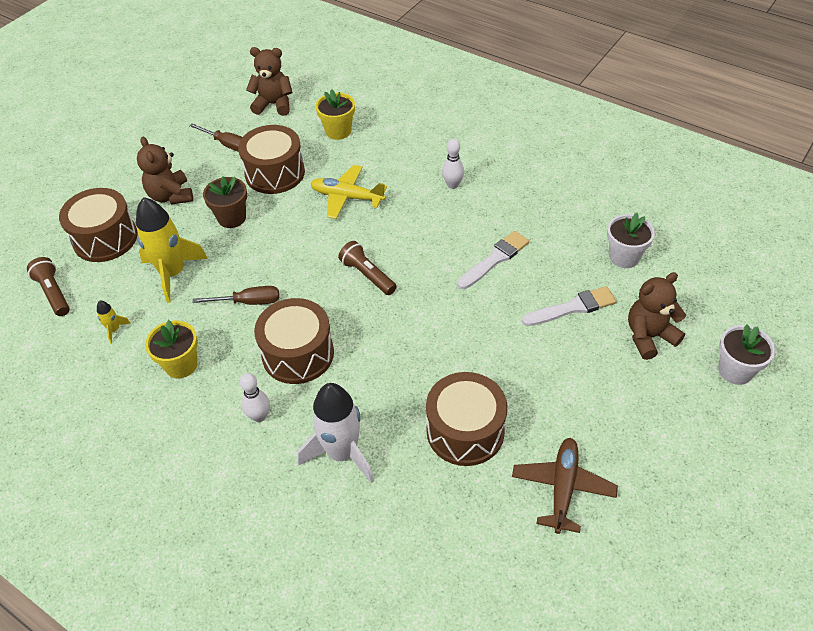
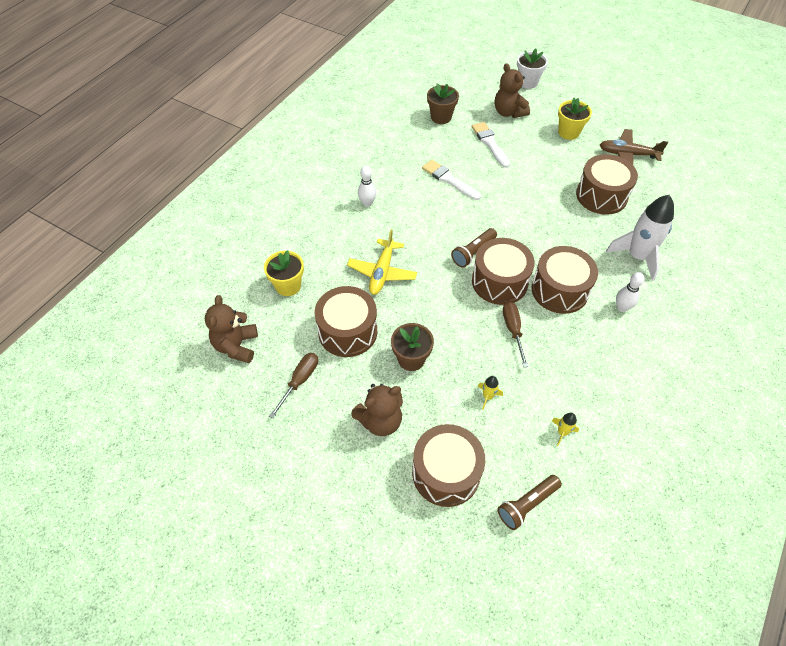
camera: 95 degrees left, 5 degrees up
yellow rocket [136,197,208,303] -> yellow rocket [478,376,503,410], size x0.42
yellow flower pot [145,320,198,378] -> yellow flower pot moved to [558,98,592,140]
white flower pot [607,213,655,268] -> brown flower pot [427,83,459,124]
none -> brown drum [472,238,535,305]

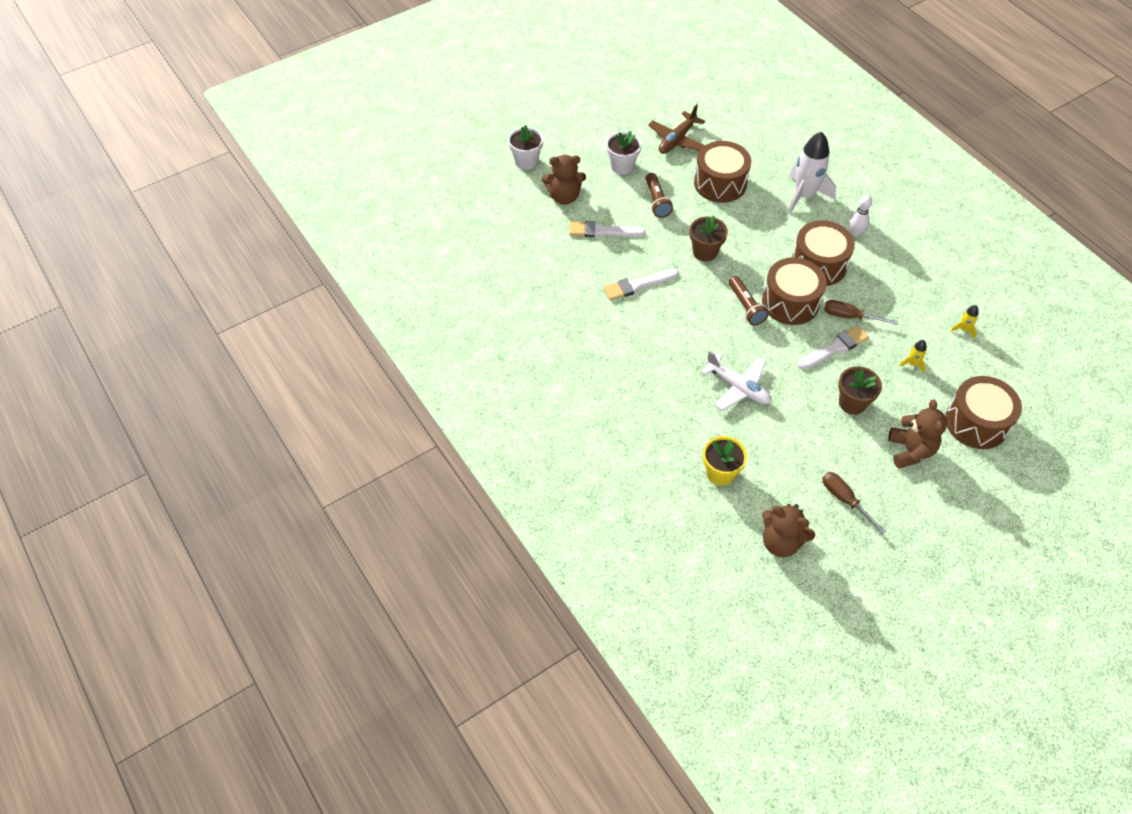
camera: 65 degrees left, 0 degrees up
brown drum [315,286,377,357] -> none
yellow plane [347,229,417,295] -> white plane [701,351,771,411]
white bowling pin [358,166,376,207] -> none
brown flower pot [427,83,459,124] -> brown flower pot moved to [689,216,728,261]
brown flashlight [497,475,562,530] -> brown flashlight moved to [646,173,673,218]
yellow flower pot [558,98,592,140] -> white flower pot [606,131,642,174]
none -> white brush [798,325,869,370]

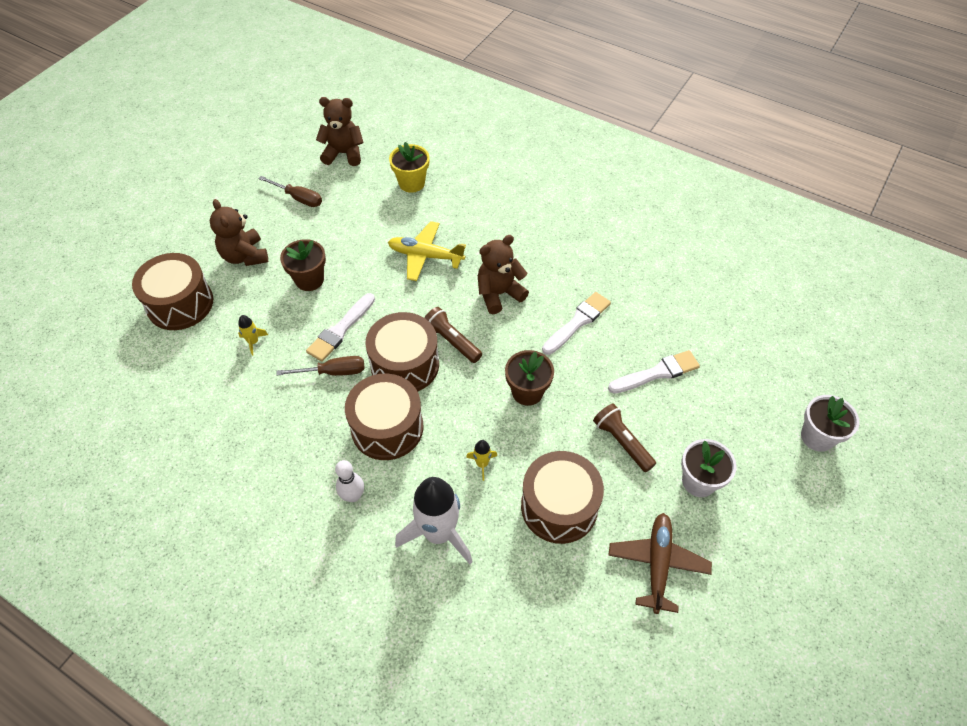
camera: 155 degrees right, 0 degrees up
brown teddy bear [542,155,586,205] -> brown teddy bear moved to [478,235,529,314]
white plane [701,351,771,411] -> yellow plane [388,221,466,281]
yellow rocket [950,305,978,339] -> yellow rocket moved to [466,440,497,481]

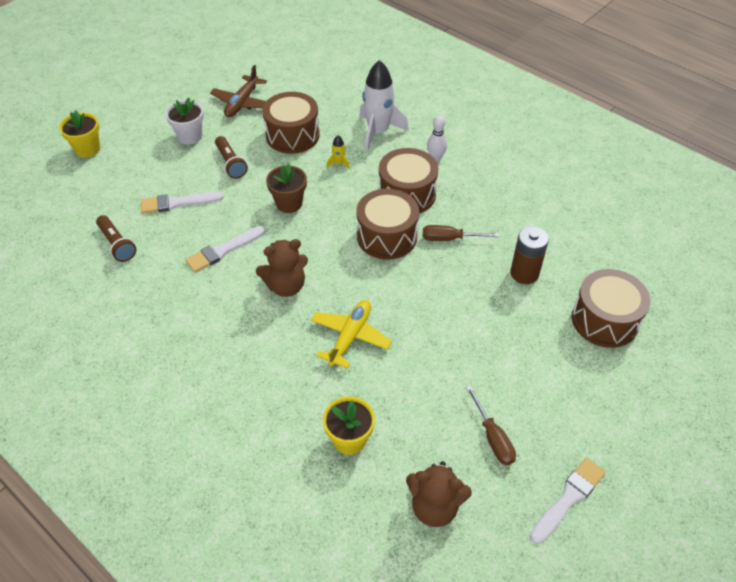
camera: 170 degrees left, 5 degrees down
brown teddy bear [210,199,268,266] -> none
yellow rocket [238,315,268,356] -> brown battery [510,226,549,284]
brown screwdriver [258,176,322,207] -> brown screwdriver turned 150 degrees counterclockwise [466,385,516,465]
brown flower pot [280,239,326,291] -> none
white brush [306,293,375,362] -> white brush moved to [530,458,606,544]
yellow plane [388,221,466,281] -> yellow plane turned 90 degrees counterclockwise [311,300,392,369]
brown flashlight [424,307,482,363] -> brown flashlight moved to [96,215,136,262]
white flower pot [801,395,859,452] -> yellow flower pot [59,110,100,158]

